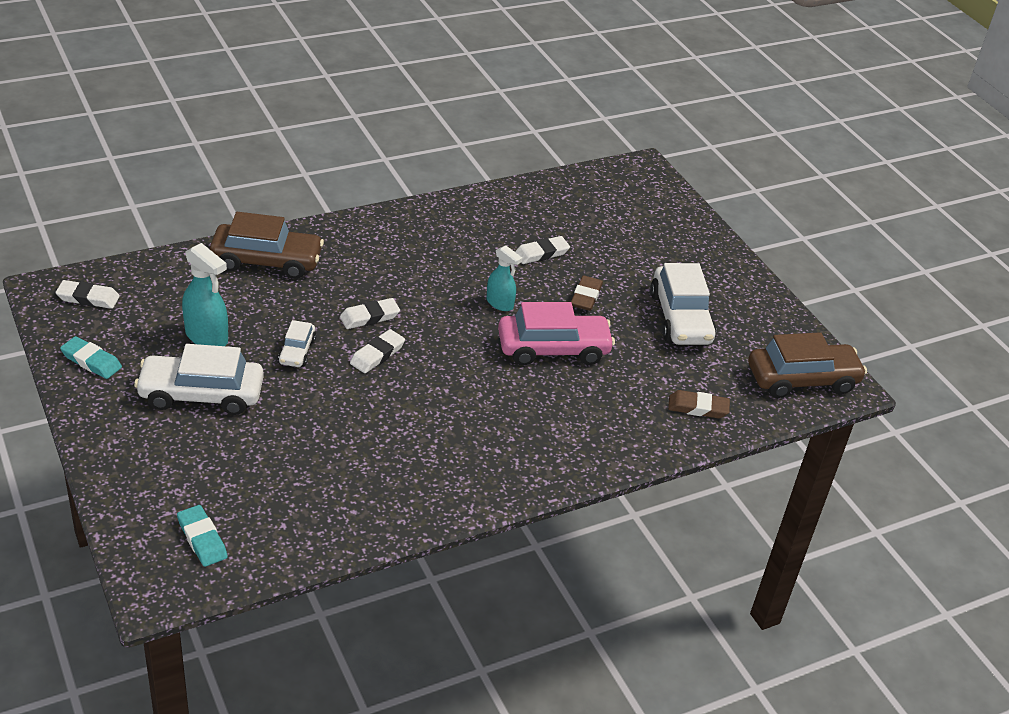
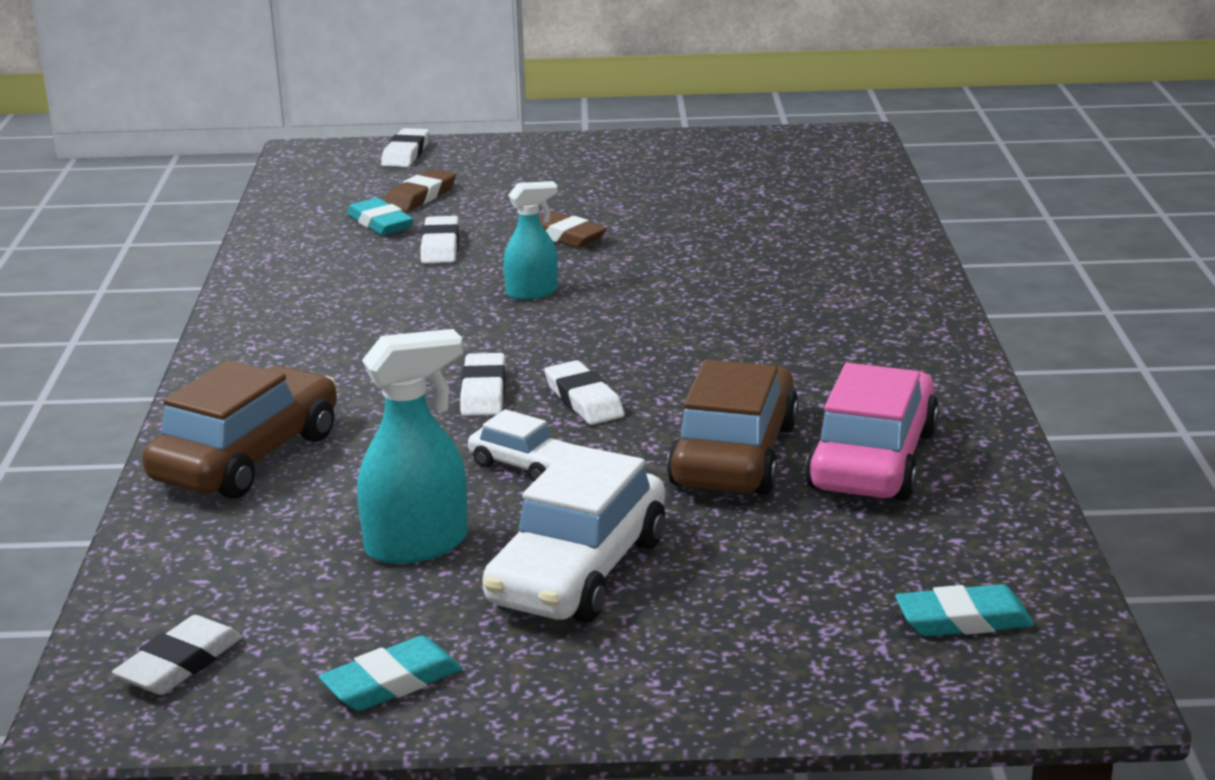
camera: 60 degrees left, 15 degrees down
pink car [498,302,615,365] -> pink car moved to [805,363,939,501]
white car [650,263,716,345] -> none
brown eraser [668,390,730,418] -> brown eraser moved to [385,169,456,212]
brown car [748,332,867,398] -> brown car moved to [667,360,799,495]
none -> turquoise eraser [347,198,414,235]
none -> white eraser [381,128,429,167]

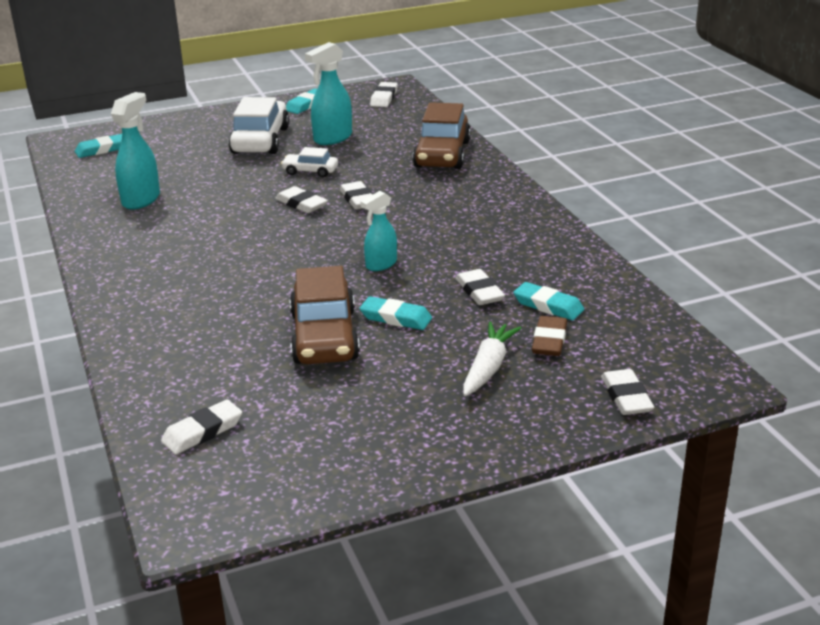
camera: 160 degrees right, 5 degrees up
brown eraser [539,211,607,248] -> turquoise eraser [360,296,432,330]
brown car [667,360,799,495] -> brown car moved to [289,266,360,364]
pink car [805,363,939,501] -> turquoise spray bottle [111,92,160,210]
none -> white eraser [161,399,242,455]
none -> white carrot [463,321,521,396]

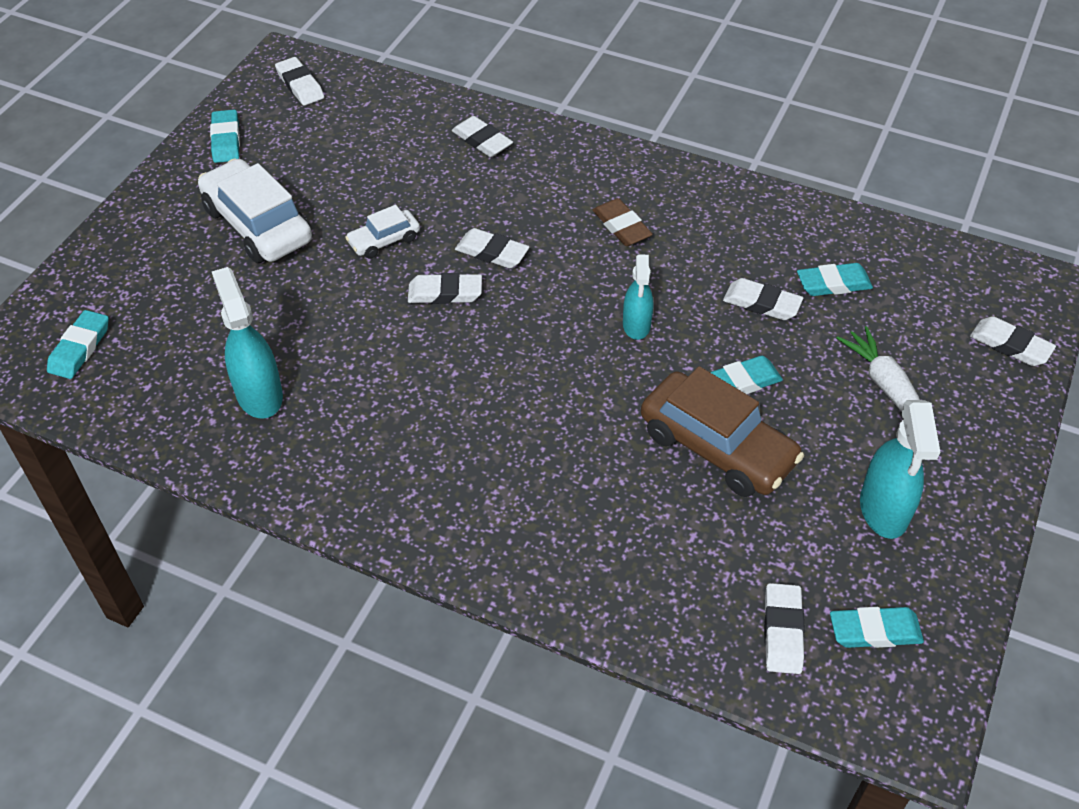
camera: 45 degrees left, 20 degrees up
turquoise spray bottle [305,42,352,145] -> turquoise spray bottle moved to [860,400,940,539]
brown car [412,102,471,169] -> white eraser [452,116,513,157]
brown eraser [532,316,567,356] -> brown eraser moved to [593,198,653,246]
none -> turquoise eraser [830,607,924,648]

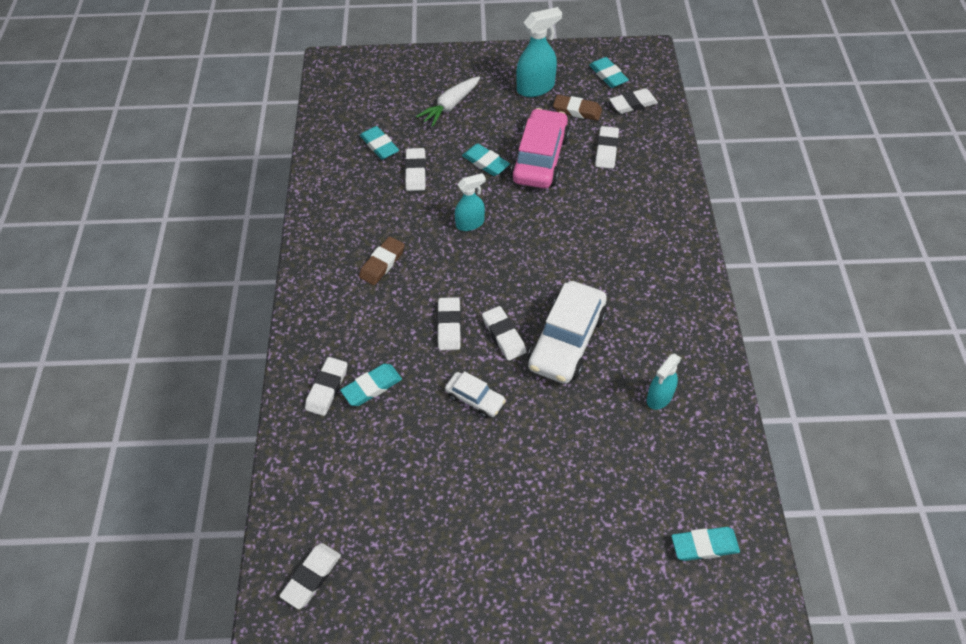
camera: 115 degrees left, 5 degrees up
white car [198,159,312,263] -> white car moved to [528,281,607,384]
turquoise eraser [210,110,240,163] -> turquoise eraser moved to [340,364,402,406]
turquoise spray bottle [212,267,283,419] -> turquoise spray bottle [647,353,681,410], size x0.66
brown car [641,366,804,497] -> pink car [511,108,570,189]
white eraser [970,316,1056,366] -> white eraser moved to [595,126,619,169]
none -> brown eraser [553,95,602,121]

